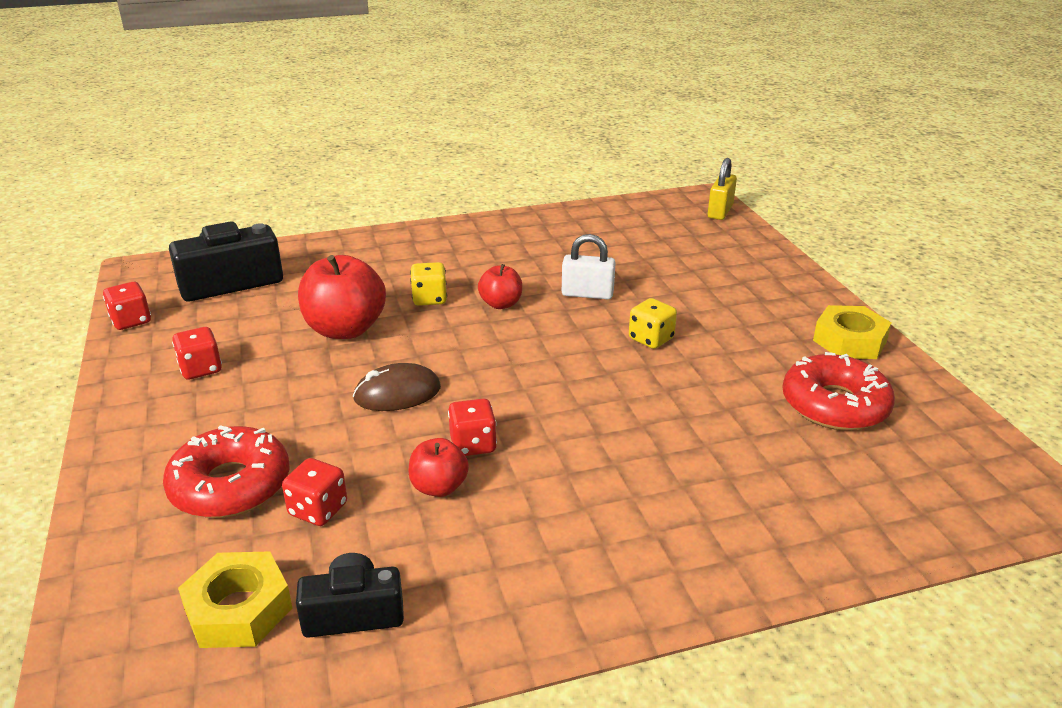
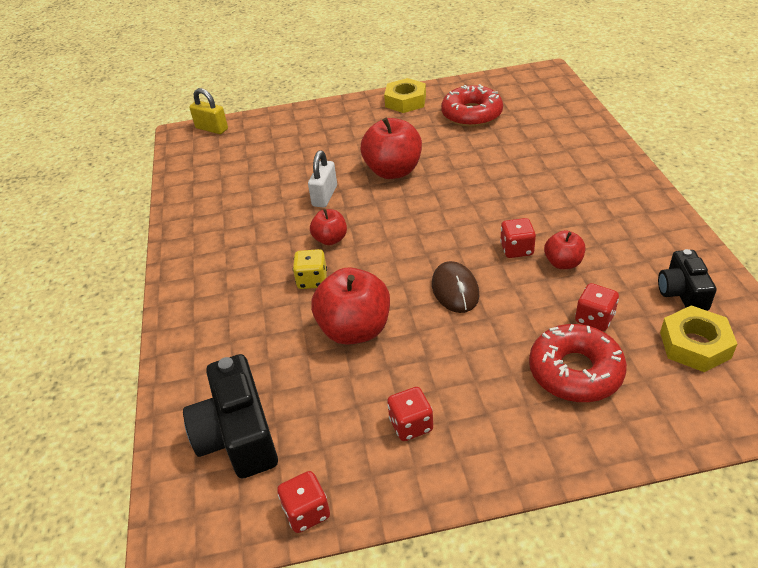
camera: 80 degrees left, 10 degrees up
yellow dice [629,298,677,349] -> red apple [361,118,422,179]

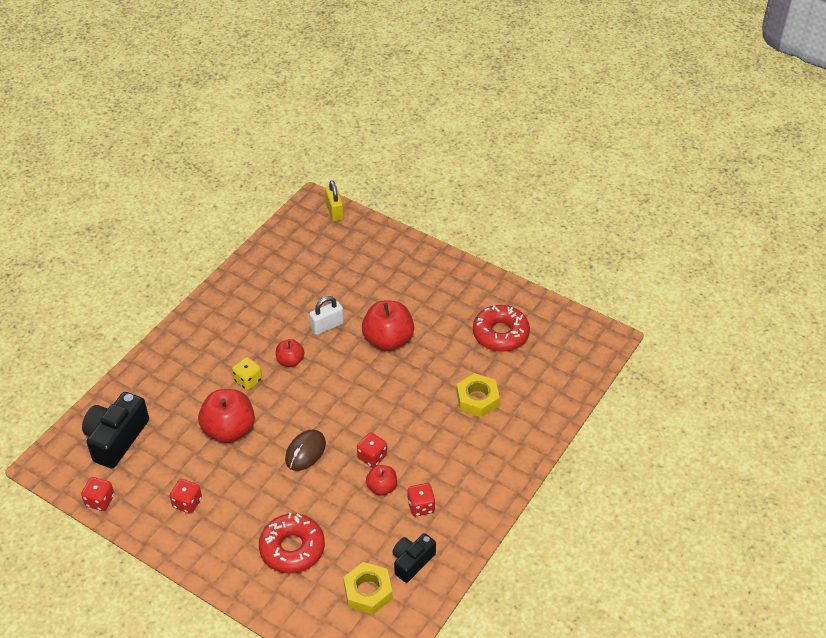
camera: 40 degrees right, 5 degrees up
yellow nut [384,78,426,113] -> yellow nut moved to [456,373,500,417]
red dice [575,283,619,331] -> red dice moved to [407,483,435,516]

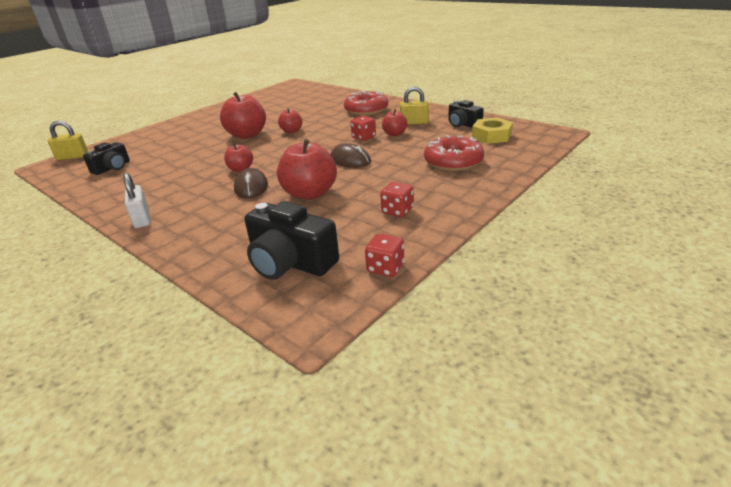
camera: 80 degrees left, 15 degrees down
yellow dice [232,357,262,390] -> brown mouse [234,168,268,199]
white padlock [309,296,344,335] -> white padlock moved to [123,173,150,228]
red dice [407,483,435,516] -> yellow padlock [400,86,429,125]
yellow nut [456,373,500,417] -> none
red donut [473,305,530,352] -> red donut moved to [344,91,388,116]
none -> black camera [83,142,130,175]
none -> red apple [278,108,302,133]

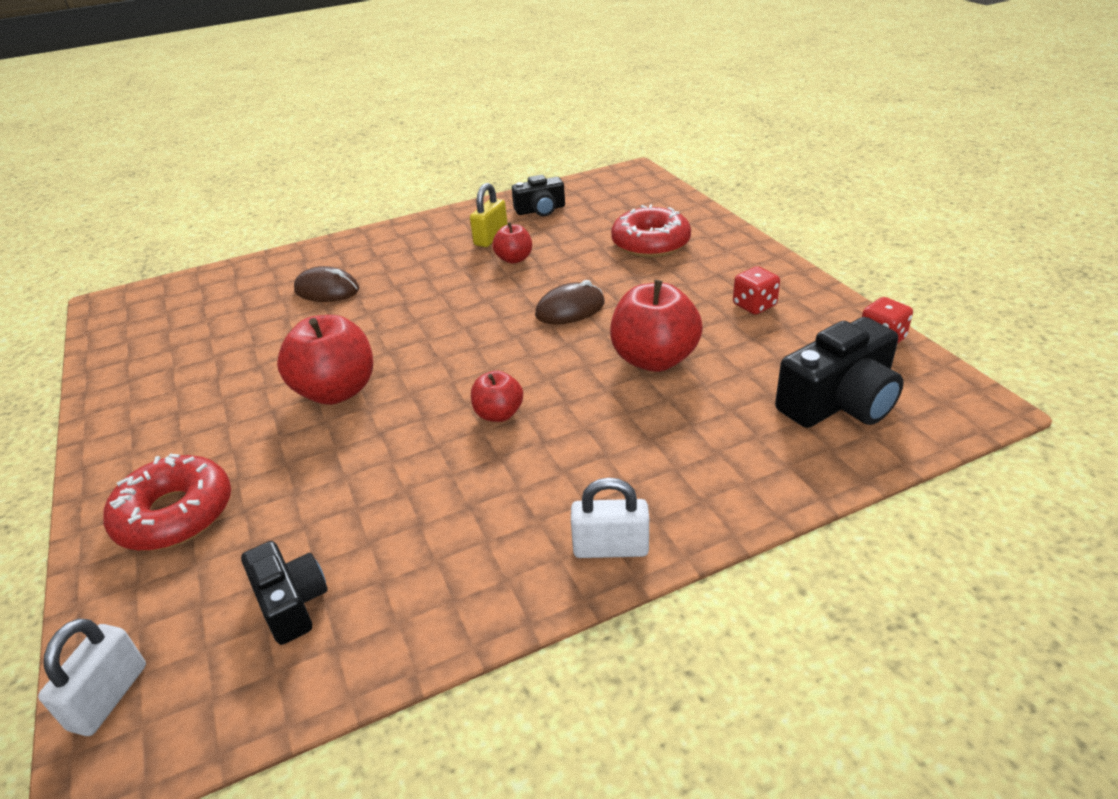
camera: 65 degrees left, 5 degrees up
yellow padlock [48,121,88,160] -> white padlock [38,619,146,736]
brown mouse [234,168,268,199] -> brown mouse moved to [294,266,359,302]
red apple [278,108,302,133] -> none
red donut [344,91,388,116] -> red donut moved to [103,454,231,551]
red dice [350,116,376,141] -> none
yellow nut [472,117,513,144] -> none

